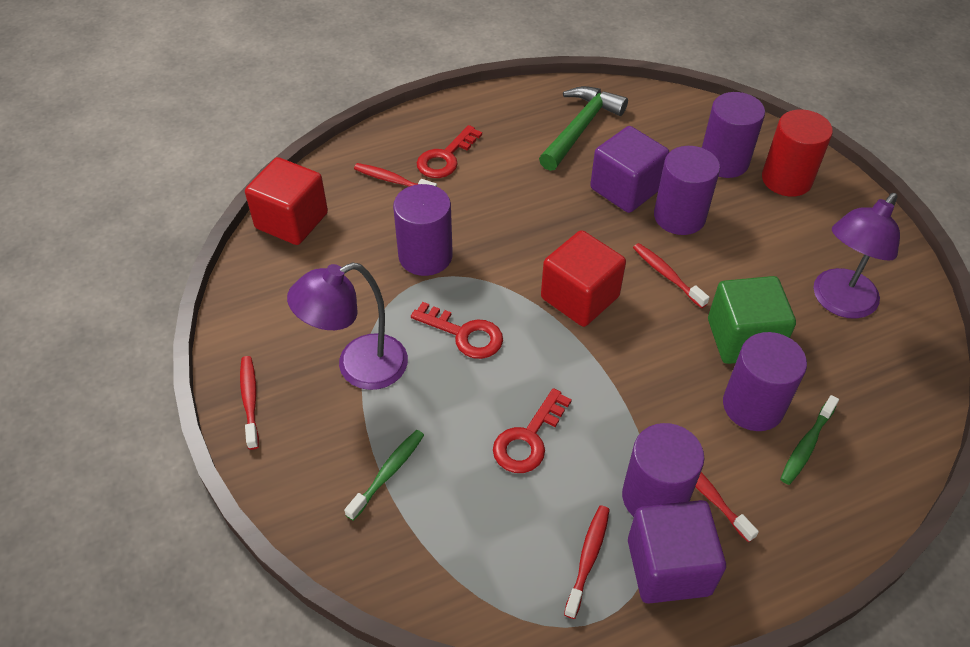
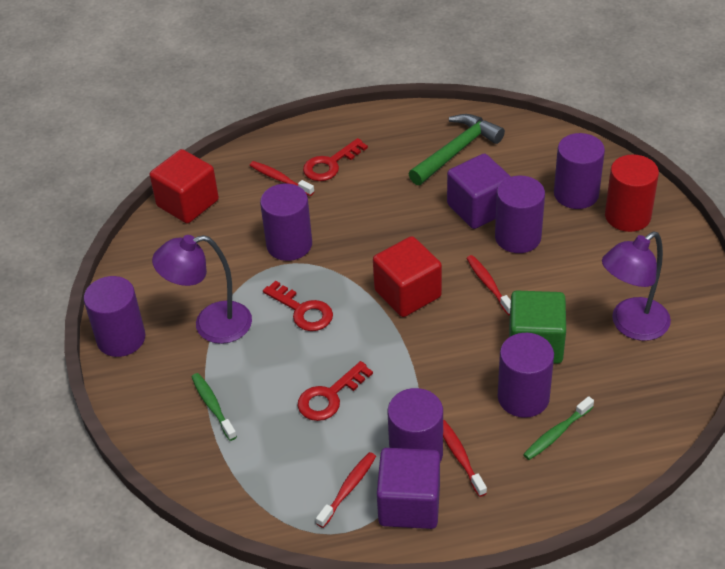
camera: 15 degrees right, 5 degrees down
red toothbrush [240,356,259,450] -> purple cylinder [84,276,146,357]
green toothbrush [344,430,424,521] -> green toothbrush turned 75 degrees counterclockwise [192,373,237,441]

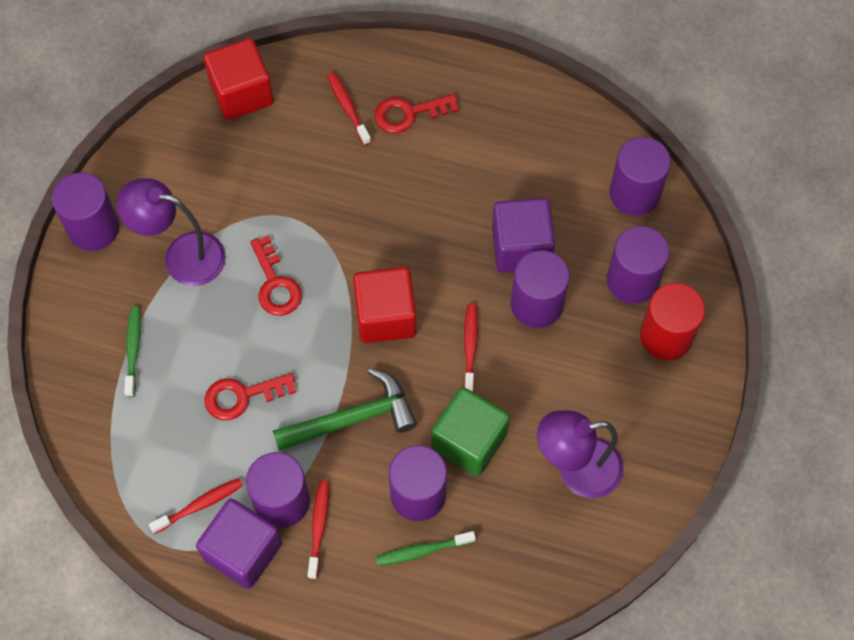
camera: 25 degrees right, 20 degrees up
purple cylinder [260,183,312,261] -> purple cylinder moved to [610,137,671,216]
green hammer [409,114,505,185] -> green hammer moved to [273,368,417,451]

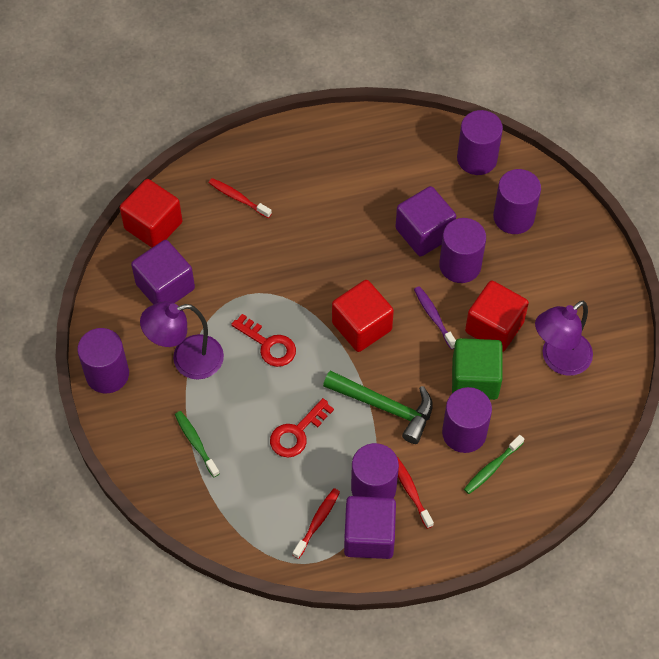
camera: 30 degrees left, 5 degrees down
green hammer [273,368,417,451] -> green hammer turned 75 degrees clockwise [323,370,433,444]
red key [374,94,459,133] -> none
red toothbrush [464,304,478,392] -> purple toothbrush [414,286,456,350]
red cylinder [640,283,705,360] -> none
none -> purple cube [131,240,195,305]
none -> red cube [465,281,529,352]

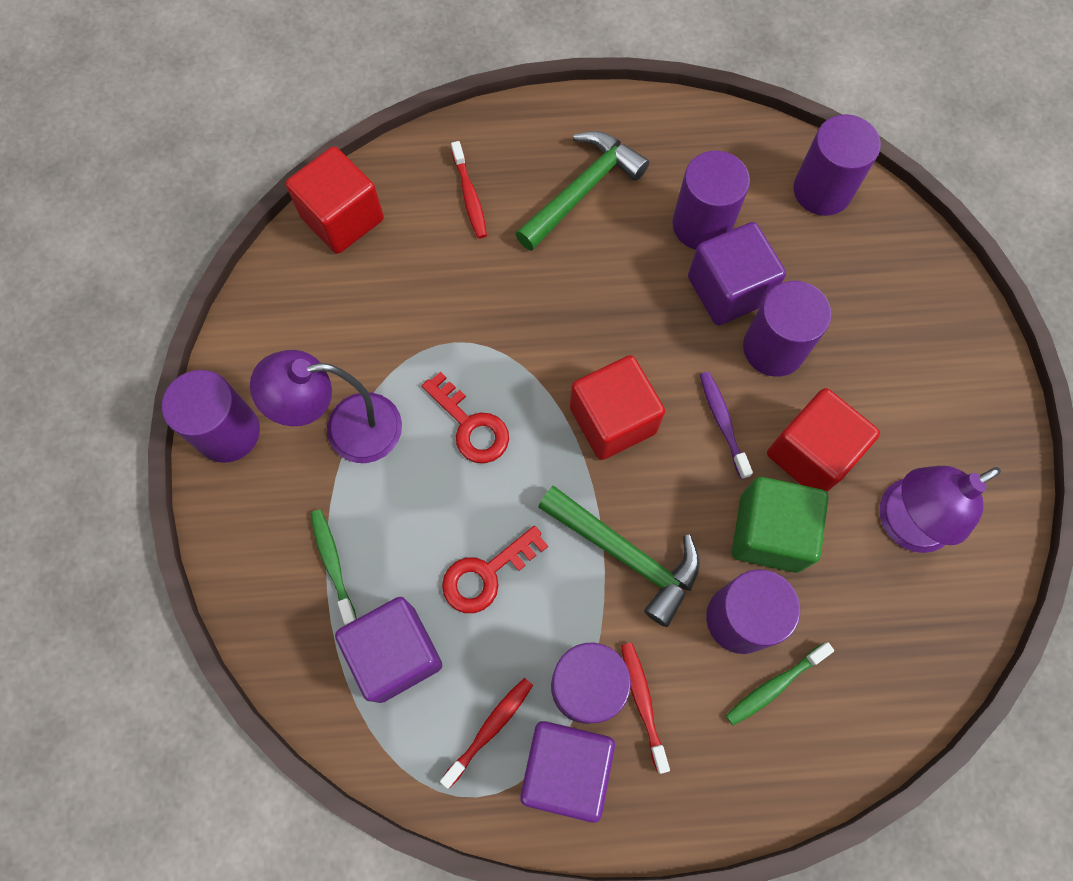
camera: 10 degrees right, 10 degrees up
purple cube [131,240,195,305] -> purple cube moved to [335,597,442,703]
red toothbrush [209,178,272,218] -> red toothbrush turned 150 degrees counterclockwise [451,141,487,238]
purple cylinder [493,169,541,234] -> purple cylinder moved to [672,150,750,250]
none -> green hammer [515,131,649,251]

